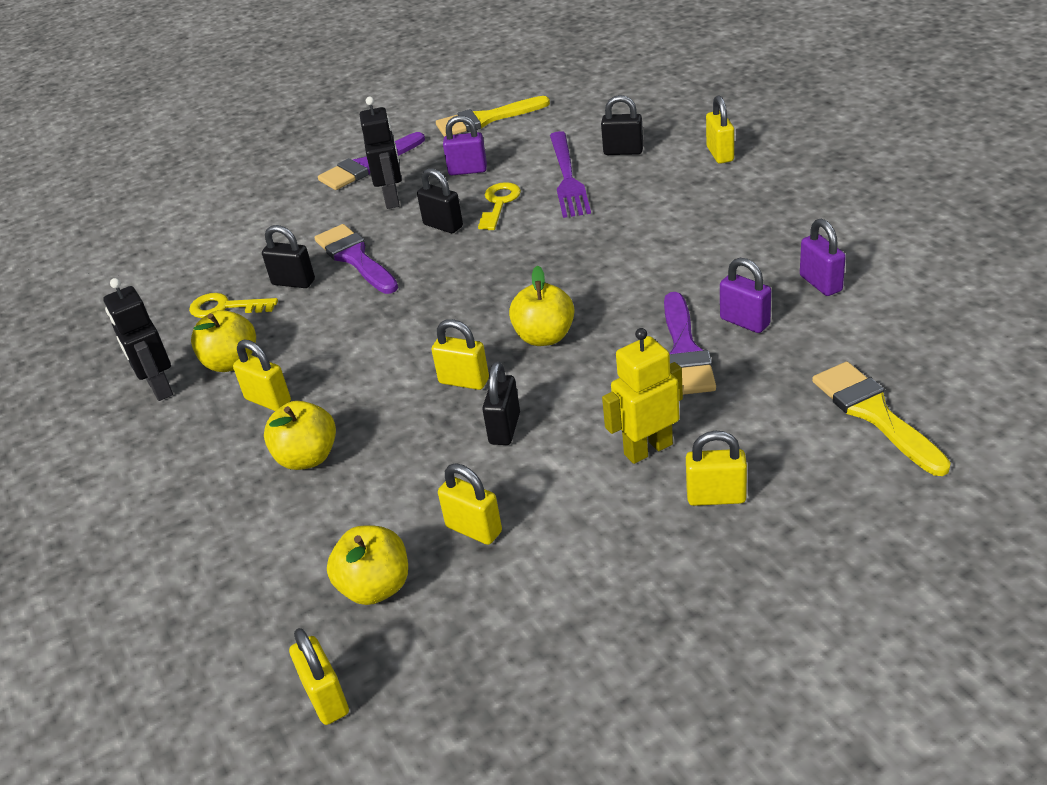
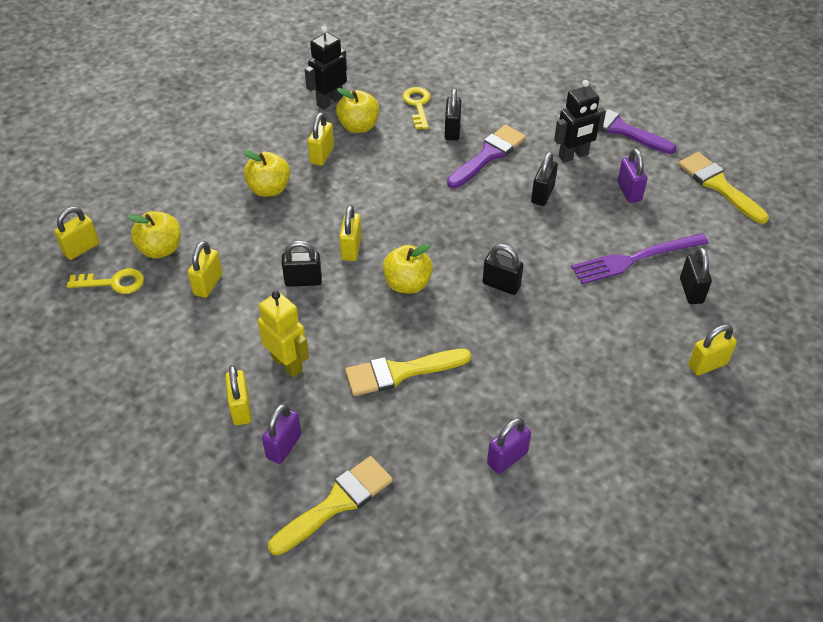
camera: 70 degrees right, 10 degrees up
yellow key [478,182,521,230] -> yellow key moved to [67,268,144,294]
purple brush [664,292,716,395] -> yellow brush [345,349,471,396]
purple padlock [720,258,771,333] -> purple padlock moved to [262,404,301,464]
none -> black padlock [483,244,523,295]

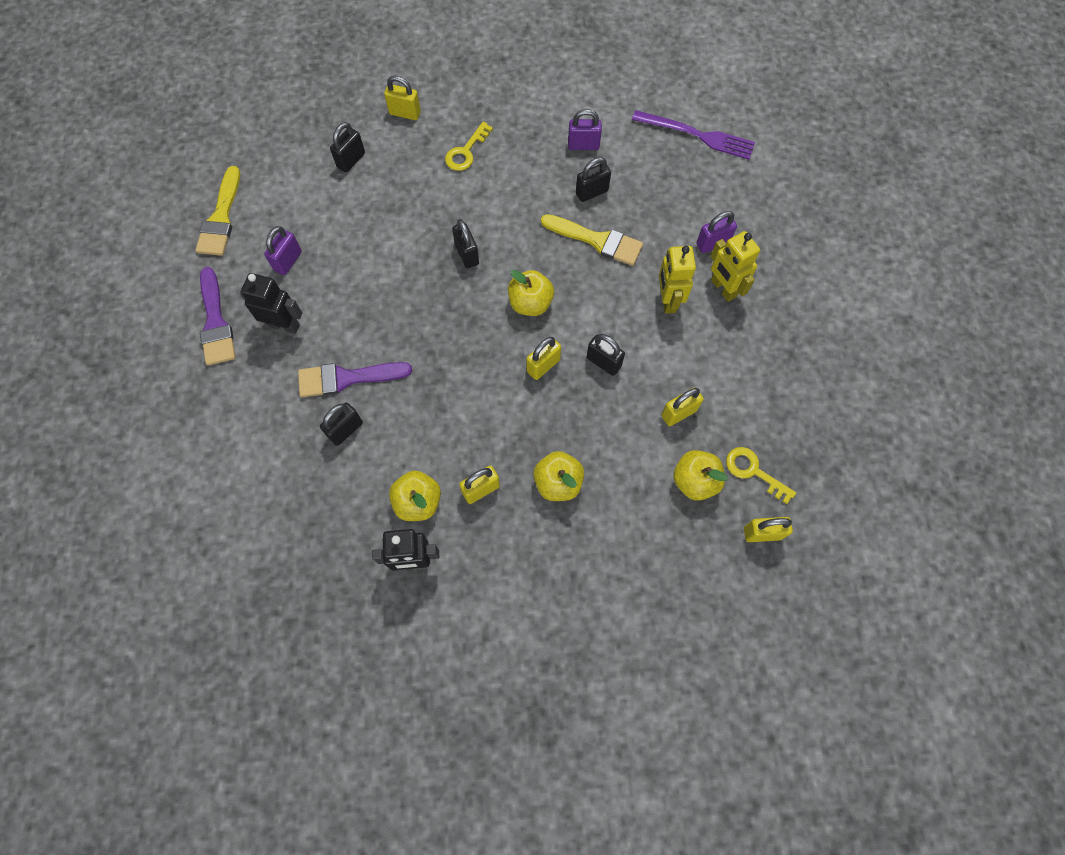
camera: 140 degrees left, 20 degrees up
yellow padlock [225,365,252,425] -> yellow robot [710,231,760,302]
yellow brush [268,456,393,555] -> none
yellow key [402,87,430,130] -> yellow key moved to [445,122,493,171]
black padlock [531,152,558,206] -> black padlock moved to [576,157,611,202]
purple fork [571,233,709,284] -> purple fork moved to [632,110,755,160]

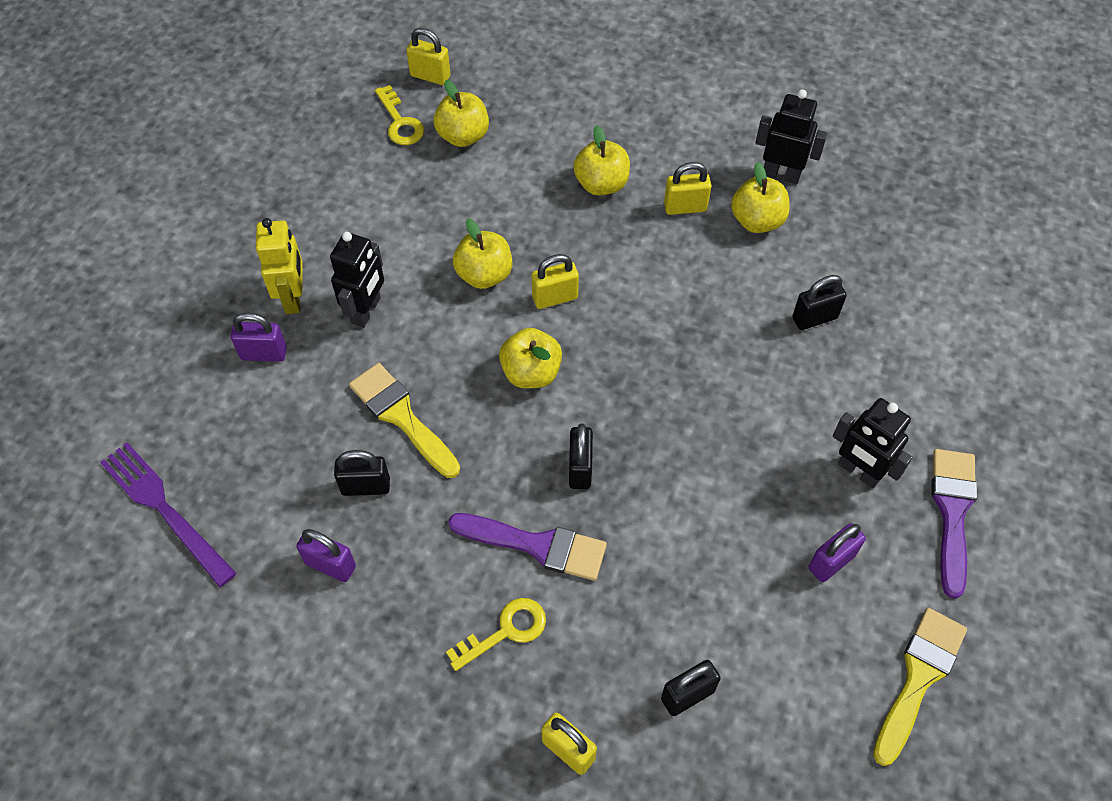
camera: 155 degrees left, 10 degrees down
purple brush [298,362,412,397] -> purple brush moved to [448,513,607,581]
black padlock [587,334,625,376] -> yellow apple [453,218,512,289]
yellow robot [659,246,696,314] -> black robot [330,232,384,327]
yellow padlock [661,388,704,426] -> none

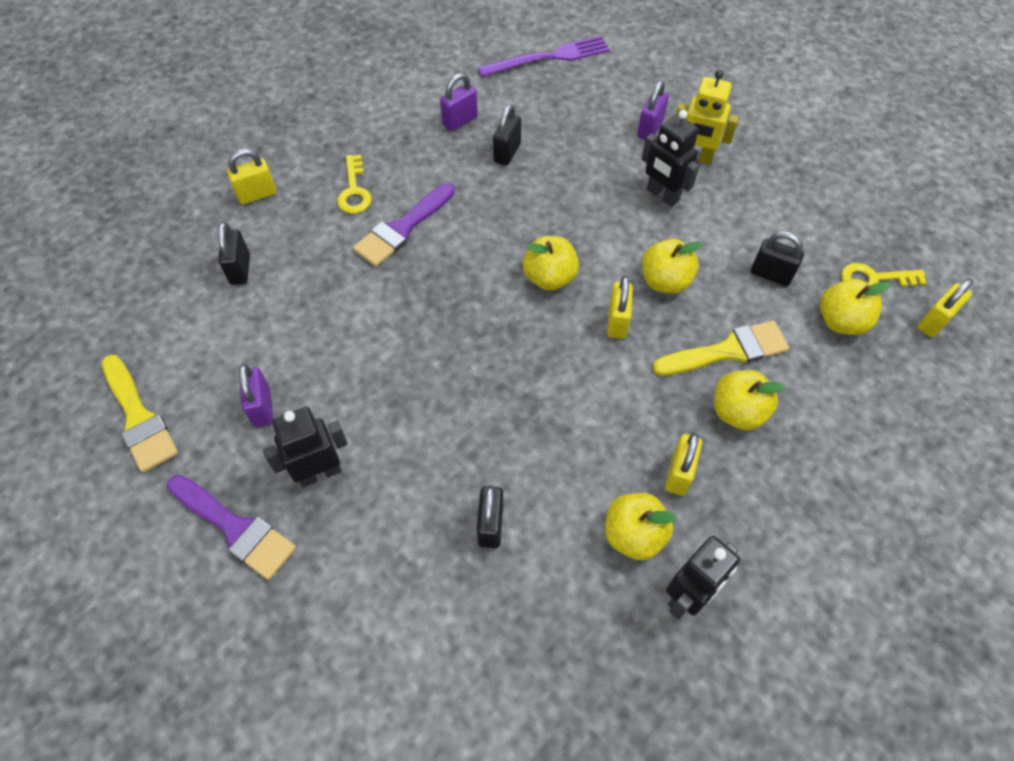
camera: 115 degrees right, 0 degrees up
yellow brush [349,363,460,478] -> yellow brush moved to [653,320,789,376]
black padlock [569,423,593,489] -> black padlock moved to [751,231,804,286]

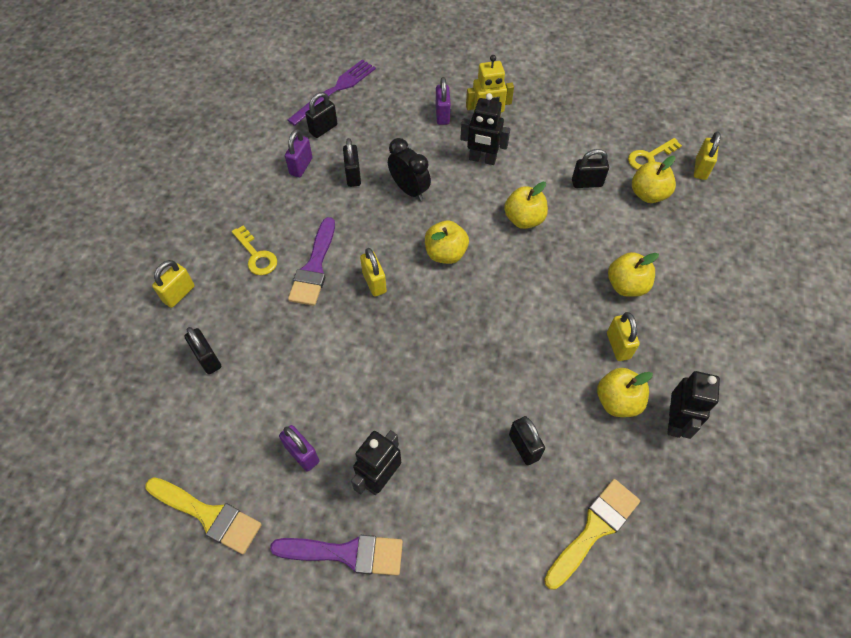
camera: 30 degrees left, 0 degrees up
yellow padlock [607,276,633,339] -> yellow padlock moved to [360,248,387,297]
yellow brush [653,320,789,376] -> yellow brush moved to [544,479,640,590]
none -> black padlock [305,92,337,138]
none -> black clock [388,138,431,201]

